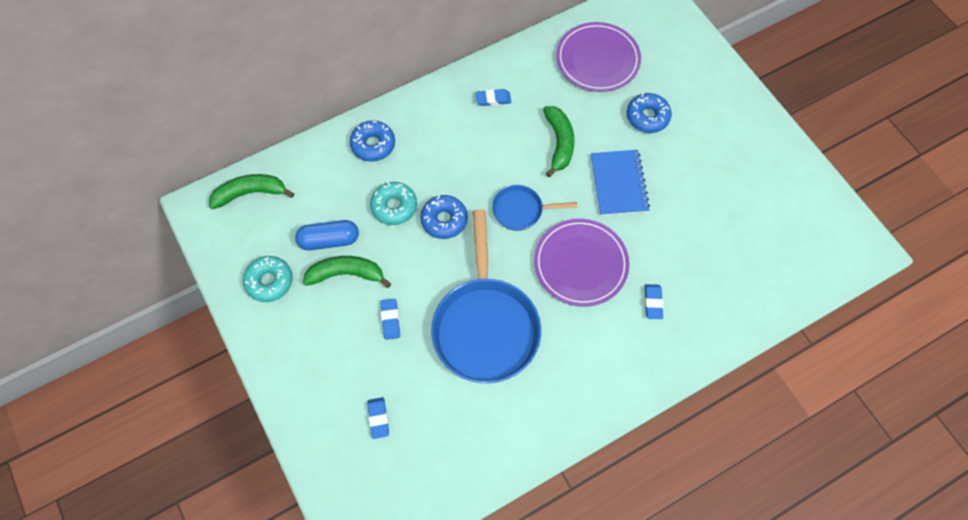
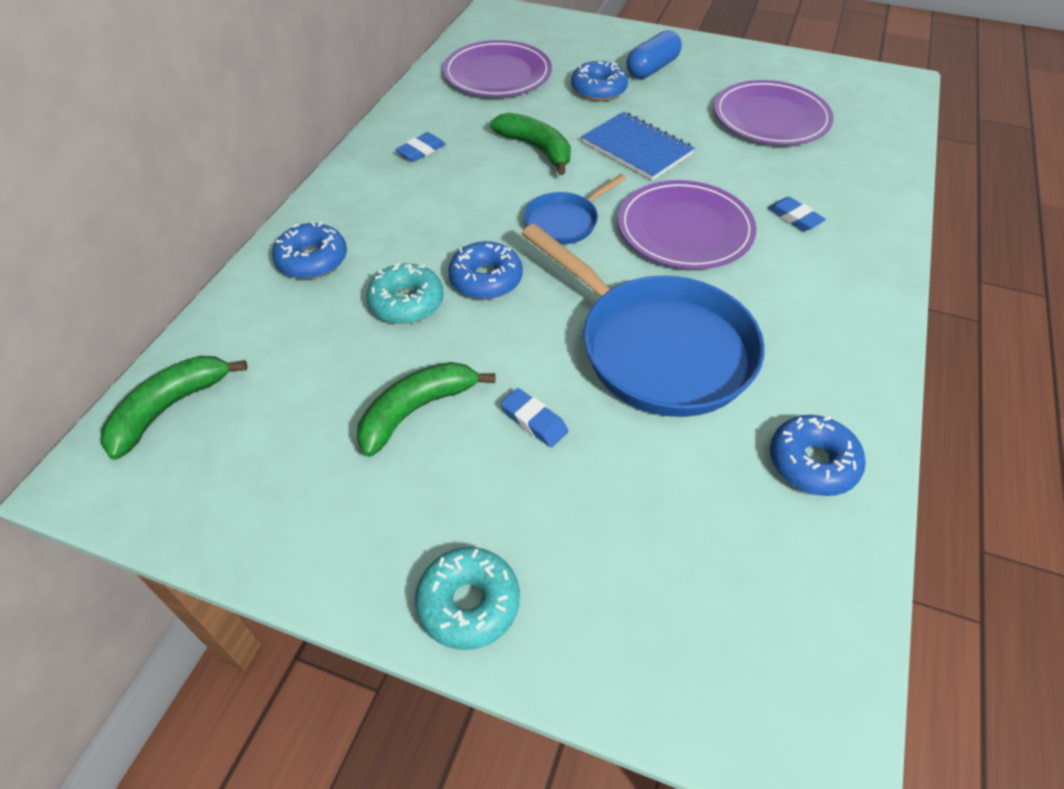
camera: 40 degrees left, 15 degrees down
turquoise donut [243,256,293,302] -> turquoise donut moved to [415,547,520,650]
blue capsule [295,220,359,250] -> blue capsule moved to [626,30,682,79]
blue eraser [367,397,389,439] -> none
none -> purple plate [714,80,833,145]
none -> blue donut [770,415,866,496]

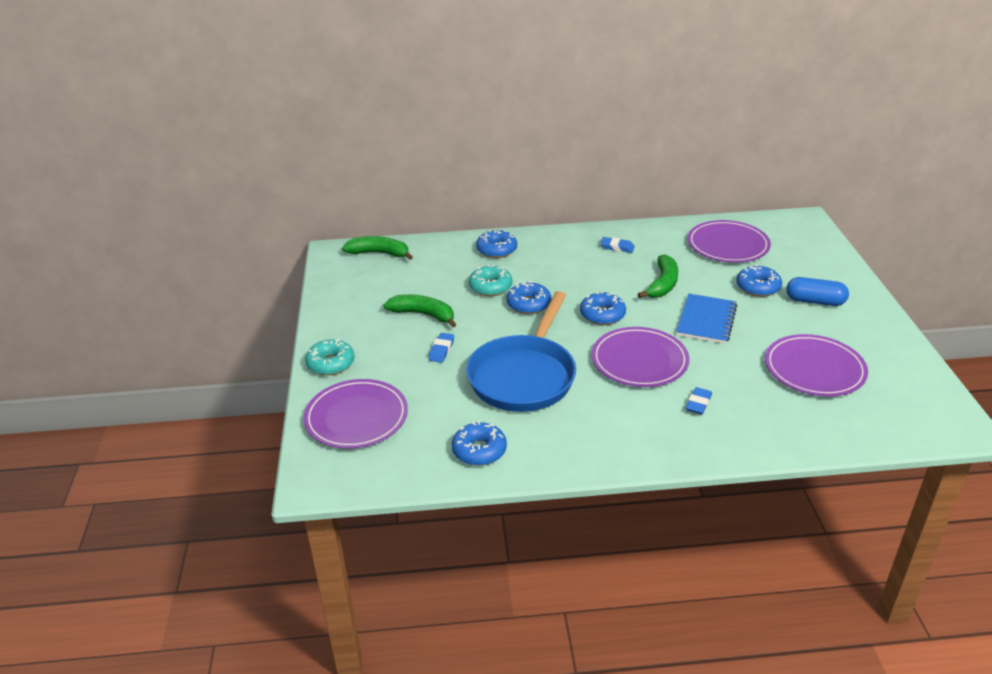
camera: 65 degrees right, 15 degrees down
blue pan [524,174,626,245] -> blue donut [580,291,626,325]
none -> purple plate [304,379,408,449]

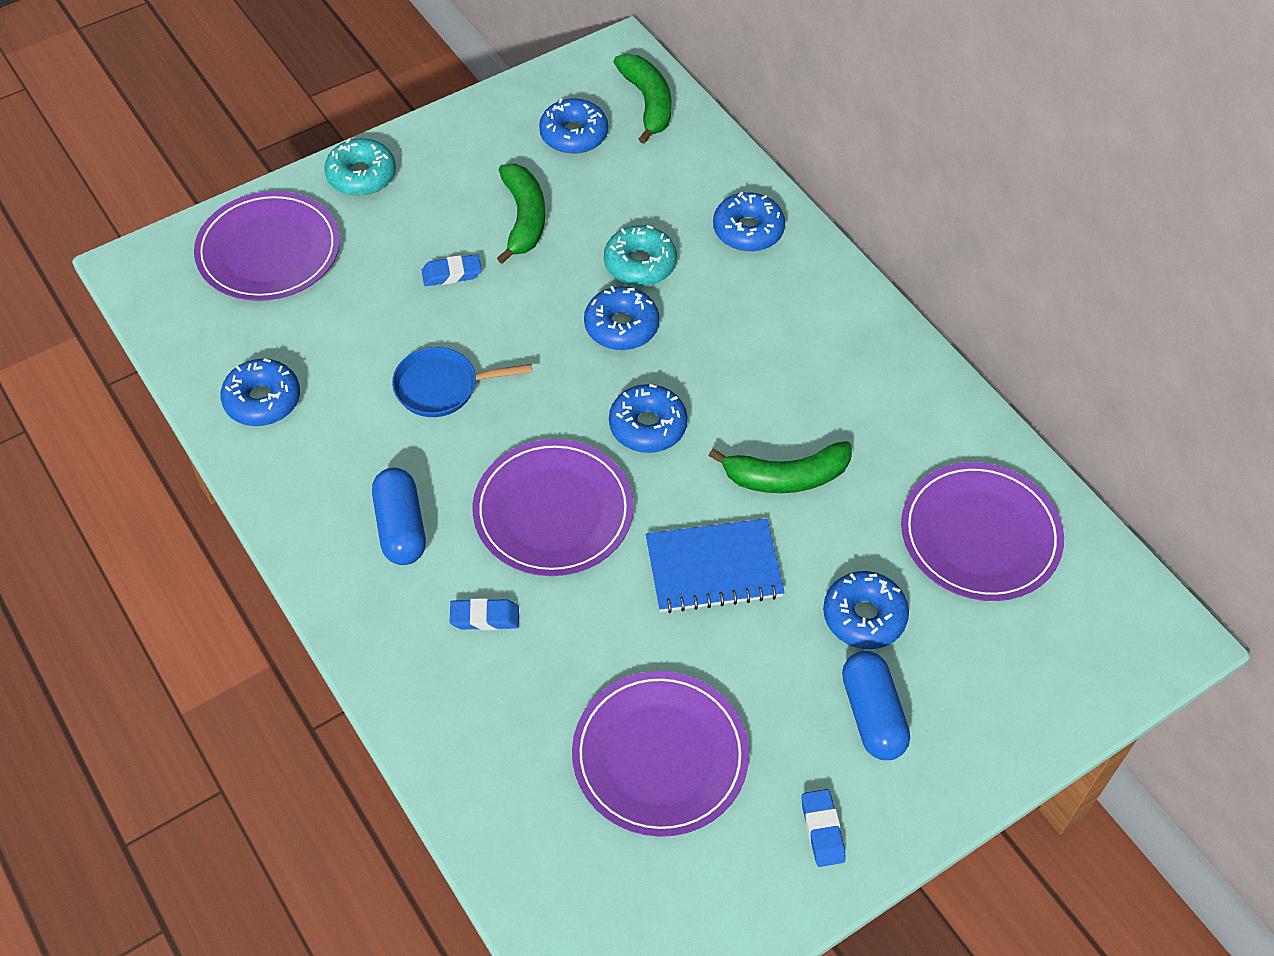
camera: 60 degrees right, 20 degrees up
blue pan [466,291,576,412] -> blue pan [392,347,532,417], size x0.49
blue eraser [600,237,635,253] -> blue eraser moved to [802,789,846,867]
none -> blue capsule [372,468,426,565]
none -> blue donut [539,98,608,154]

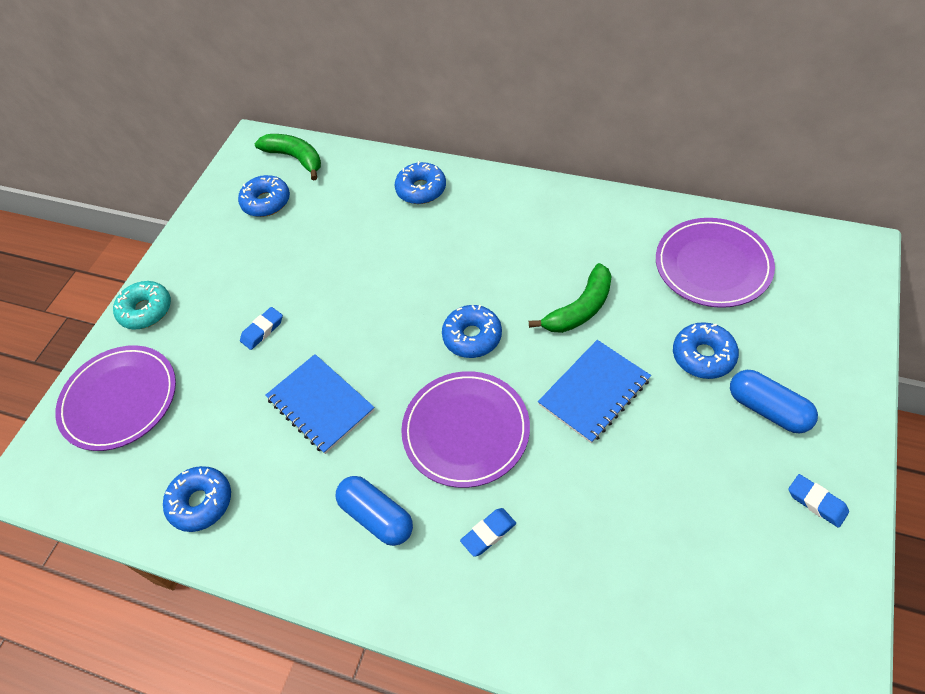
camera: 30 degrees left, 0 degrees up
blue pan [392,347,532,417] -> blue notebook [266,354,375,454]
green banana [497,164,545,264] -> none
purple plate [572,671,749,837] -> none
blue donut [584,286,659,350] -> none
turquoise donut [604,225,677,286] -> none

